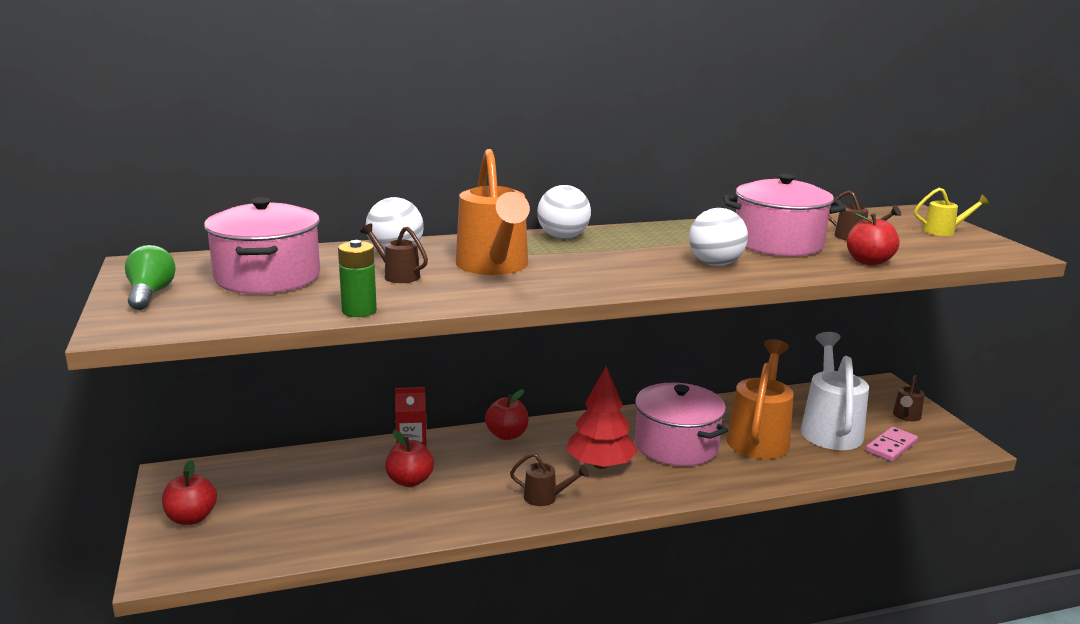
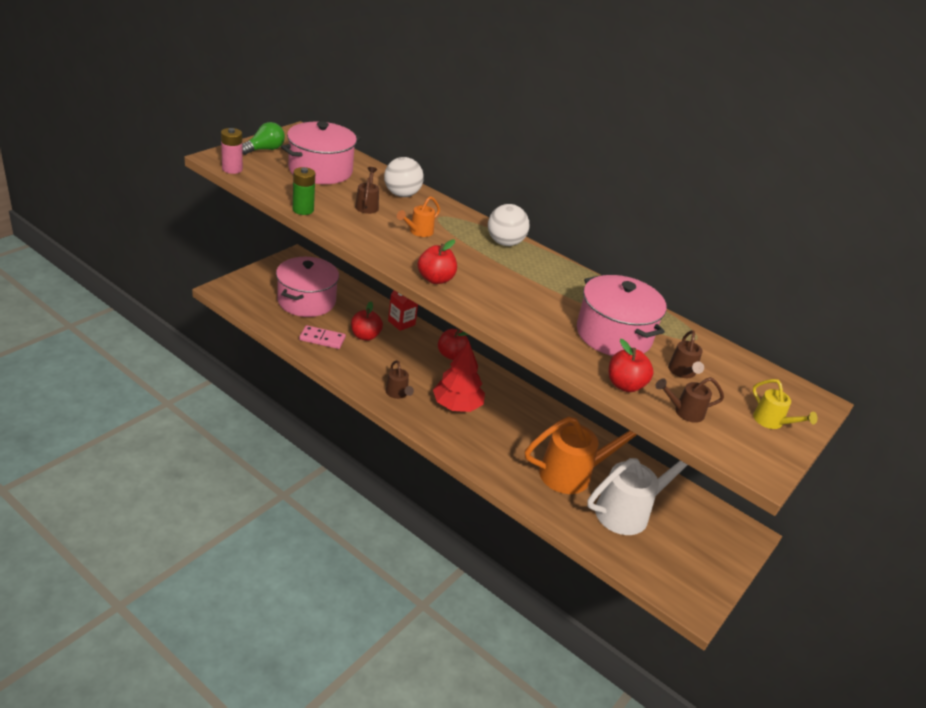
camera: 50 degrees right, 15 degrees up
red apple [162,460,217,525] -> red apple moved to [418,239,457,284]
orange watering can [456,149,530,275] -> orange watering can [397,196,440,237], size x0.47
pink pot [634,383,729,466] -> pink pot moved to [276,257,339,317]
white ball [689,208,748,266] -> none
pink domino [866,427,918,461] -> pink domino moved to [299,325,346,349]
brown watering can [893,375,924,421] -> brown watering can moved to [656,377,724,423]
none -> pink battery [221,128,243,174]

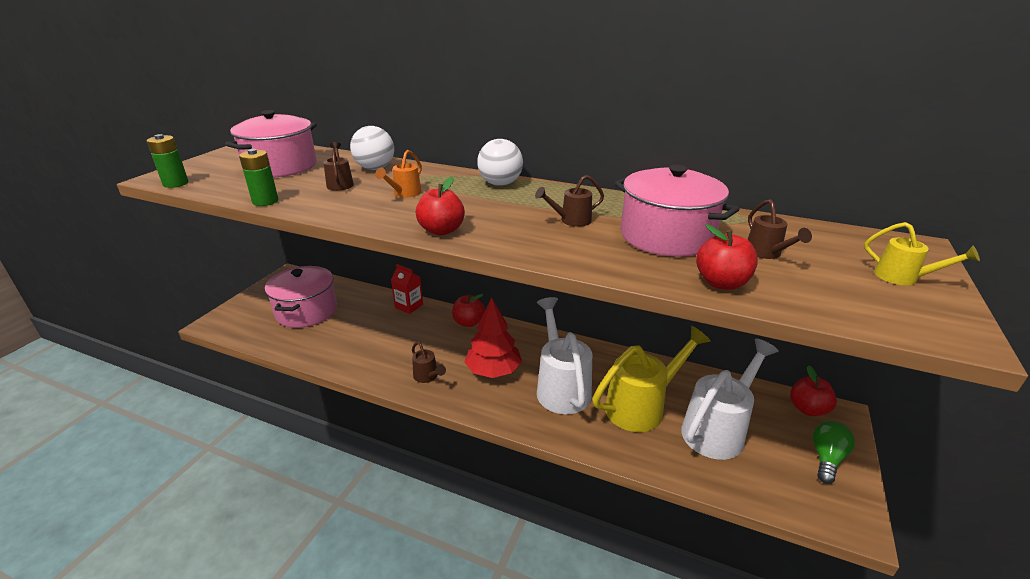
camera: 10 degrees left, 5 degrees down
pink battery [221,128,243,174] -> green battery [146,134,188,188]
green light bulb [242,122,285,155] -> green light bulb moved to [812,421,855,484]
pink domino [299,325,346,349] -> none
red apple [351,302,383,341] -> red apple moved to [790,365,837,416]
orange watering can [525,417,637,494] -> yellow watering can [593,326,711,432]
brown watering can [656,377,724,423] -> brown watering can moved to [535,175,604,227]
none -> white watering can [537,297,592,414]

